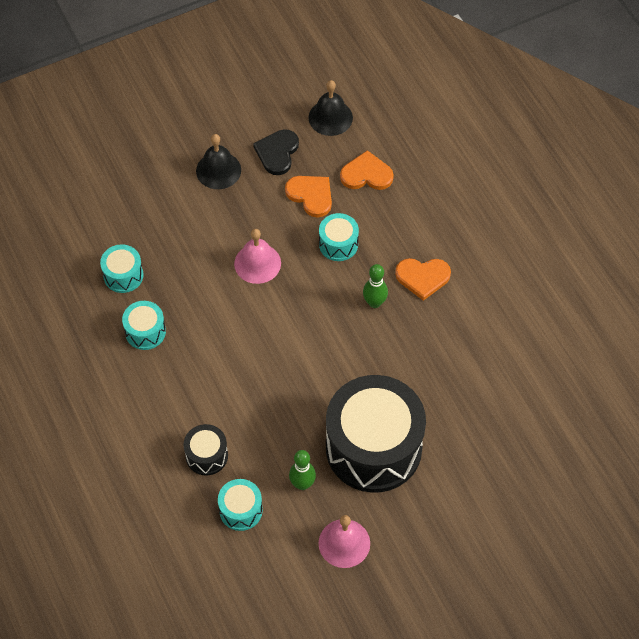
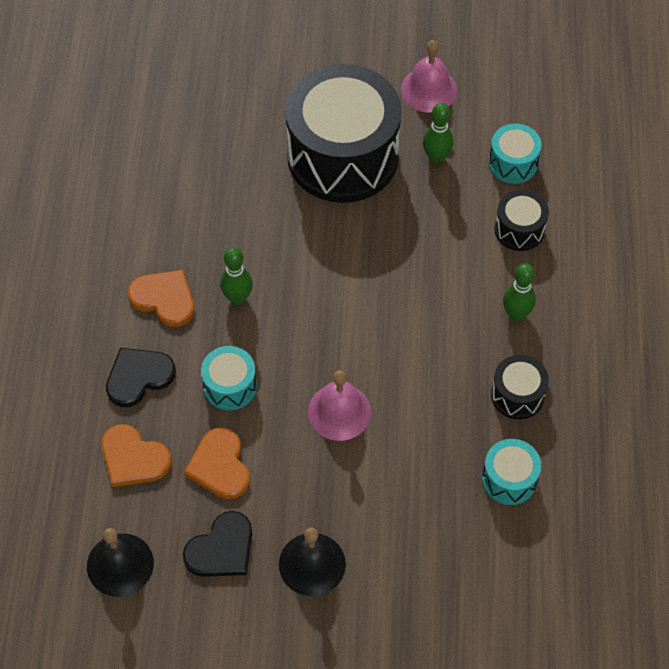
camera: 150 degrees left, 0 degrees up
turquoise drum [122,301,166,350] -> black drum [491,355,549,419]
none -> black heart [106,348,176,407]
none -> green bowling pin [503,263,536,321]

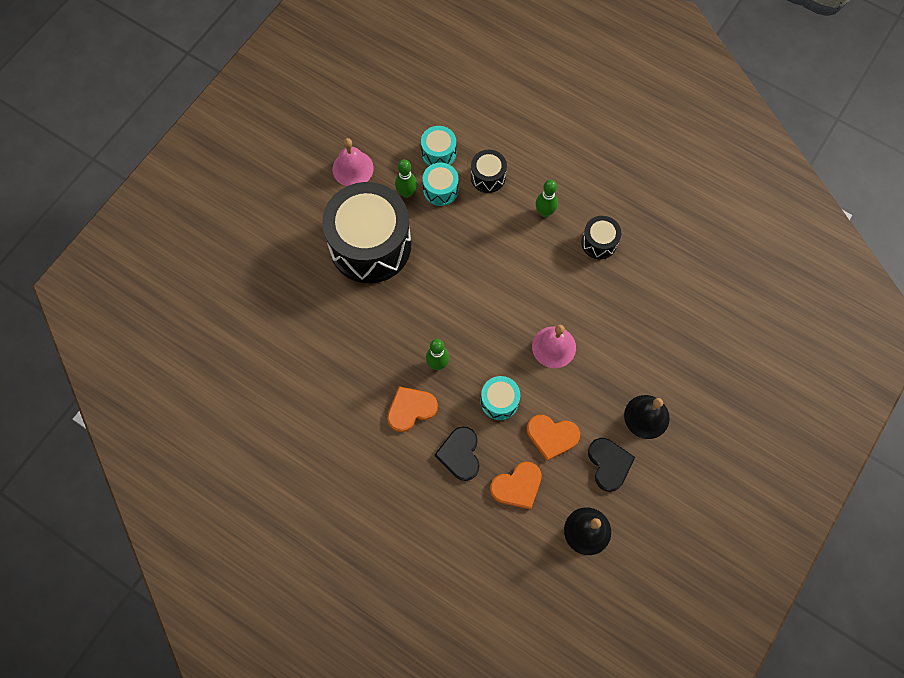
camera: 60 degrees left, 10 degrees up
turquoise drum [482,439,541,505] -> turquoise drum moved to [422,163,458,206]

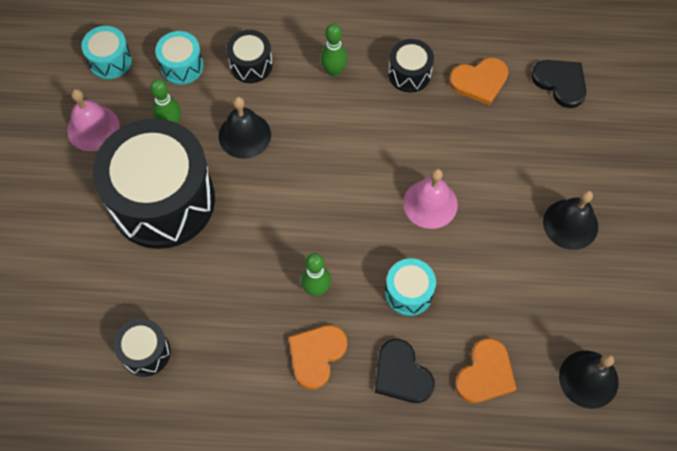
camera: 30 degrees left, 5 degrees down
turquoise drum [422,163,458,206] -> turquoise drum moved to [81,26,132,79]
orange heart [527,415,580,461] -> orange heart moved to [449,58,509,105]
black heart [588,438,635,492] -> black heart moved to [531,60,586,108]
none -> black drum [114,318,171,377]
none -> black bell [219,96,271,159]

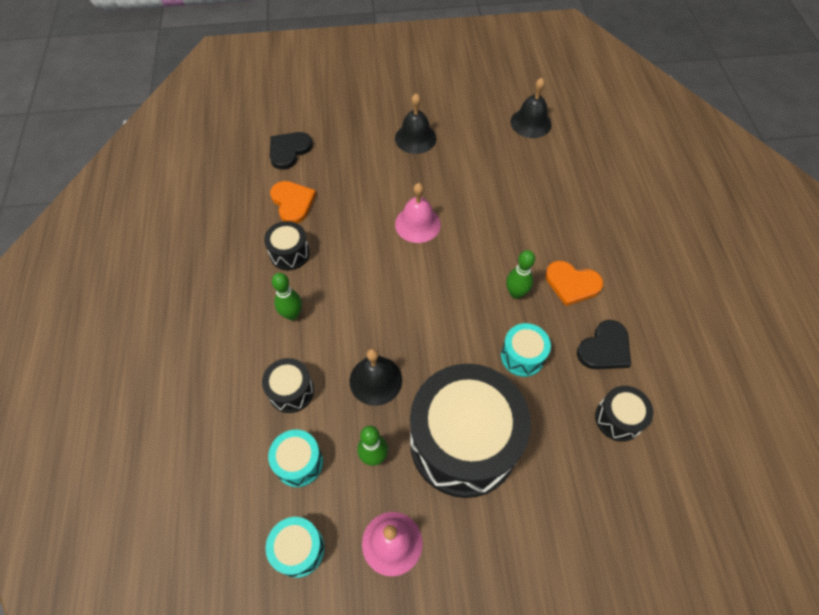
camera: 100 degrees left, 5 degrees down
black heart [375,339,435,403] -> black heart moved to [577,320,631,369]
turquoise drum [385,259,436,316] -> turquoise drum moved to [501,323,551,377]
orange heart [455,338,517,403] -> none

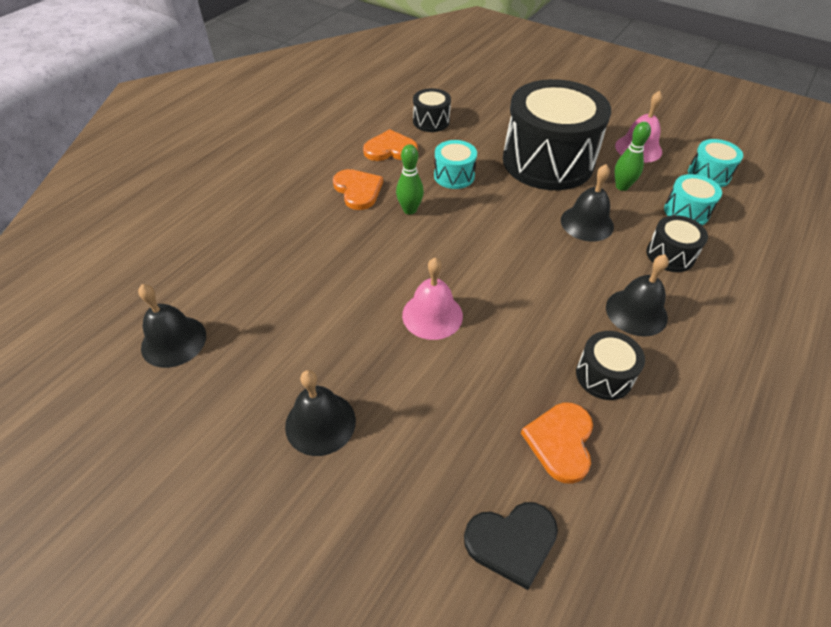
camera: 140 degrees left, 10 degrees down
green bowling pin [272,273,302,320] -> black bell [606,254,669,337]
black heart [577,320,631,369] -> orange heart [363,129,418,161]

